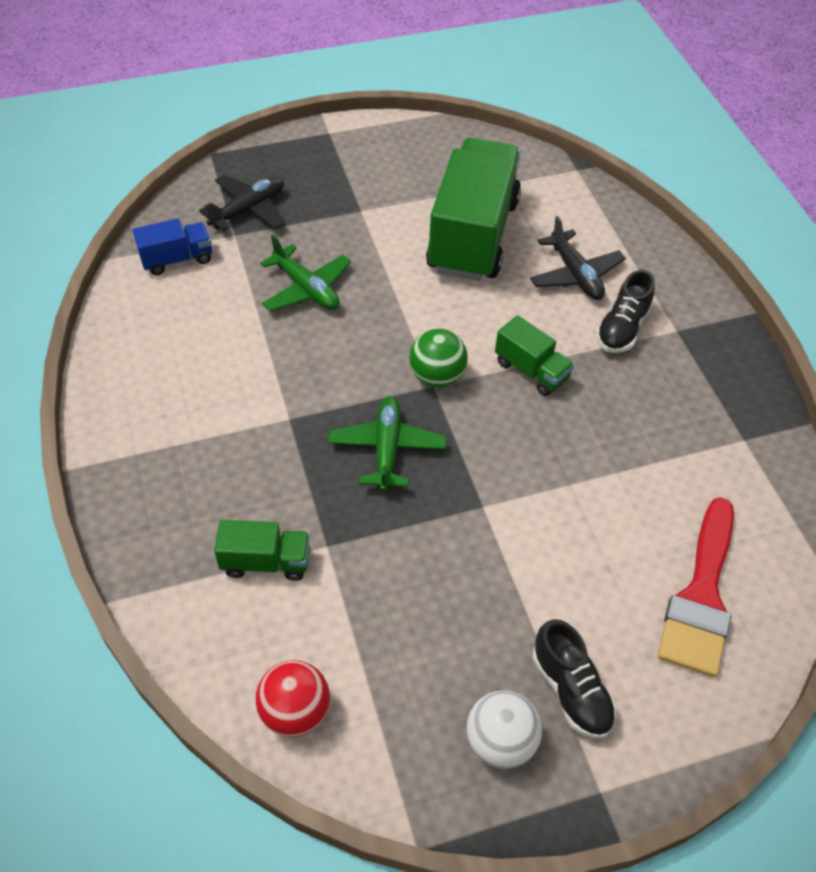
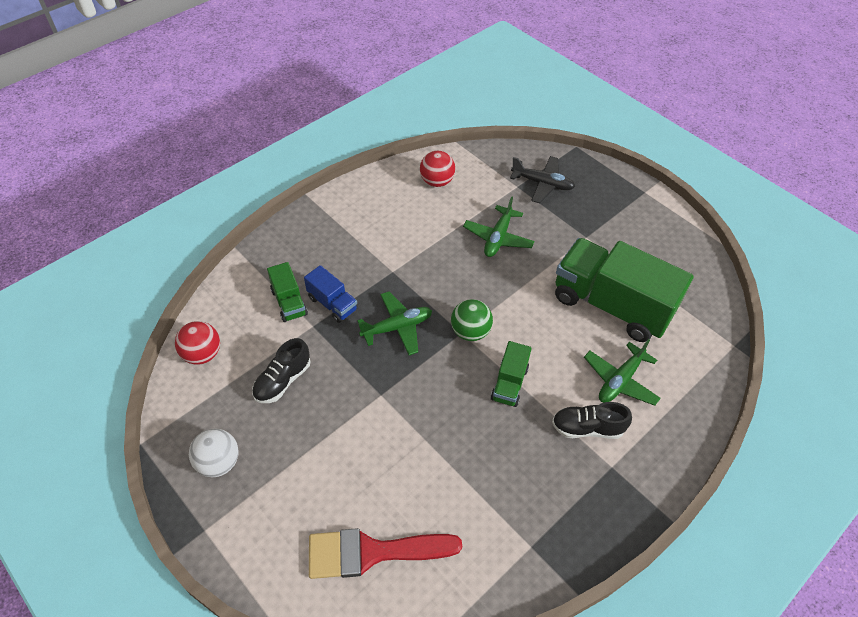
camera: 65 degrees right, 0 degrees up
blue truck [133,218,212,275] -> blue truck moved to [304,265,358,323]
green truck [426,138,521,281] -> green truck turned 135 degrees counterclockwise [555,238,694,342]
black plane [530,216,626,300] -> green plane [584,339,661,406]
black shoe [532,619,616,739] -> black shoe moved to [252,338,310,403]
none -> red ball [420,151,455,187]

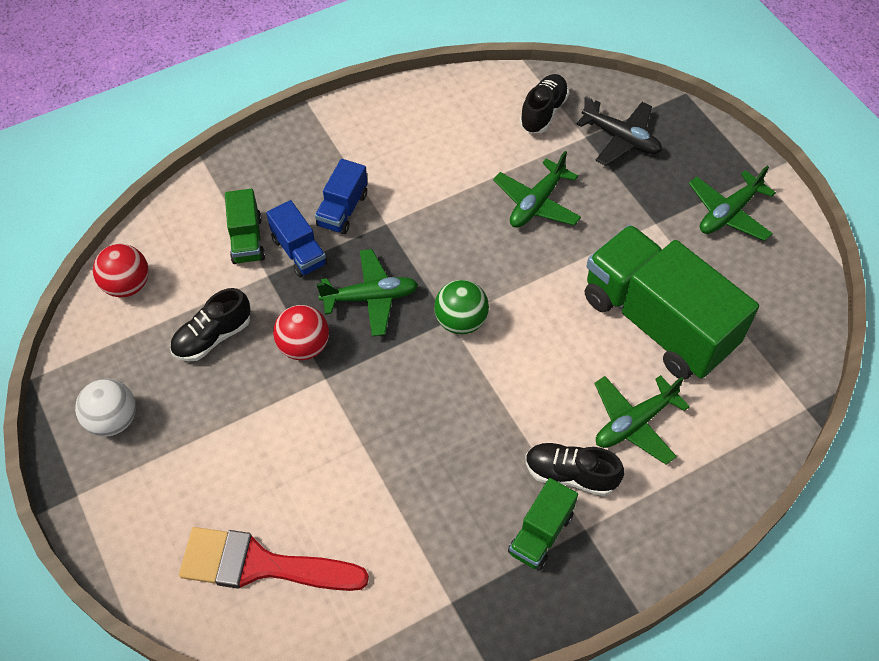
camera: 15 degrees right, 5 degrees up
red ball [420,151,455,187] -> red ball moved to [273,305,329,360]
green truck [491,341,532,407] -> green truck moved to [508,478,578,570]
none -> blue truck [315,159,368,234]
none -> black shoe [519,74,569,133]
none -> green plane [689,166,776,241]

